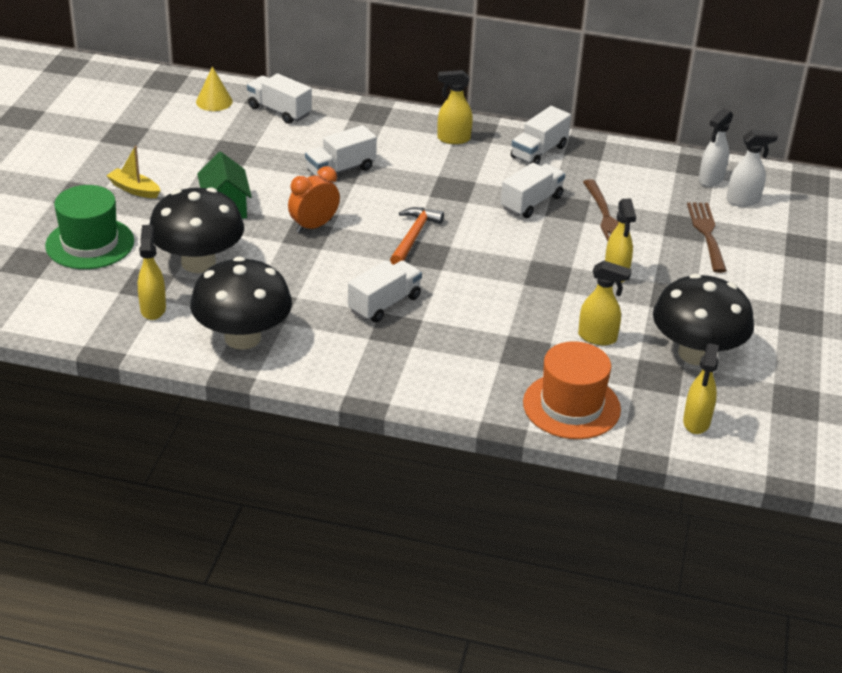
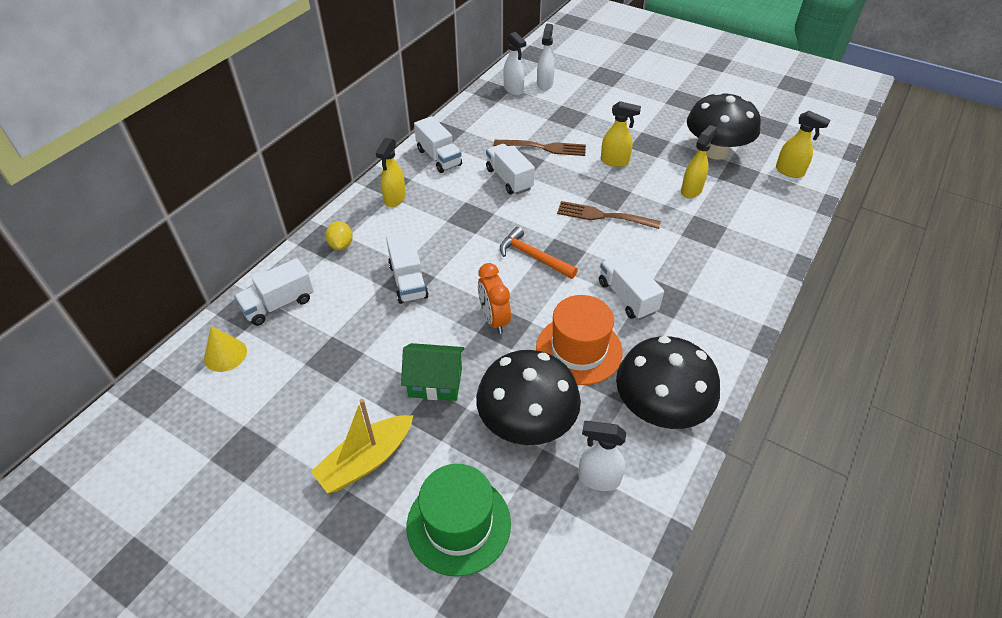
camera: 70 degrees left, 10 degrees up
yellow boat [106,146,161,198] -> yellow boat [311,399,413,493], size x1.54
yellow spray bottle [138,225,166,320] -> white spray bottle [578,421,626,491]
orange hat [523,341,621,439] -> orange hat moved to [536,295,622,385]
brown fork [687,203,727,273] -> brown fork moved to [557,201,661,229]
none -> yellow lemon [325,221,353,250]

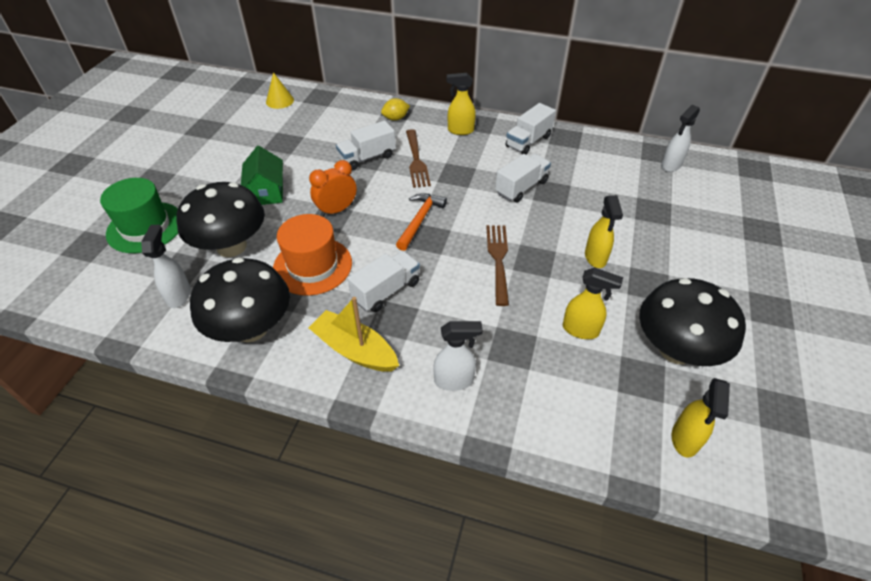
camera: 75 degrees right, 0 degrees up
white truck [234,258,314,326] -> none
yellow boat [311,399,413,493] -> yellow boat moved to [309,297,399,372]
brown fork [494,140,586,156] -> brown fork moved to [406,129,431,188]
white spray bottle [537,24,555,91] -> white spray bottle moved to [433,321,483,391]

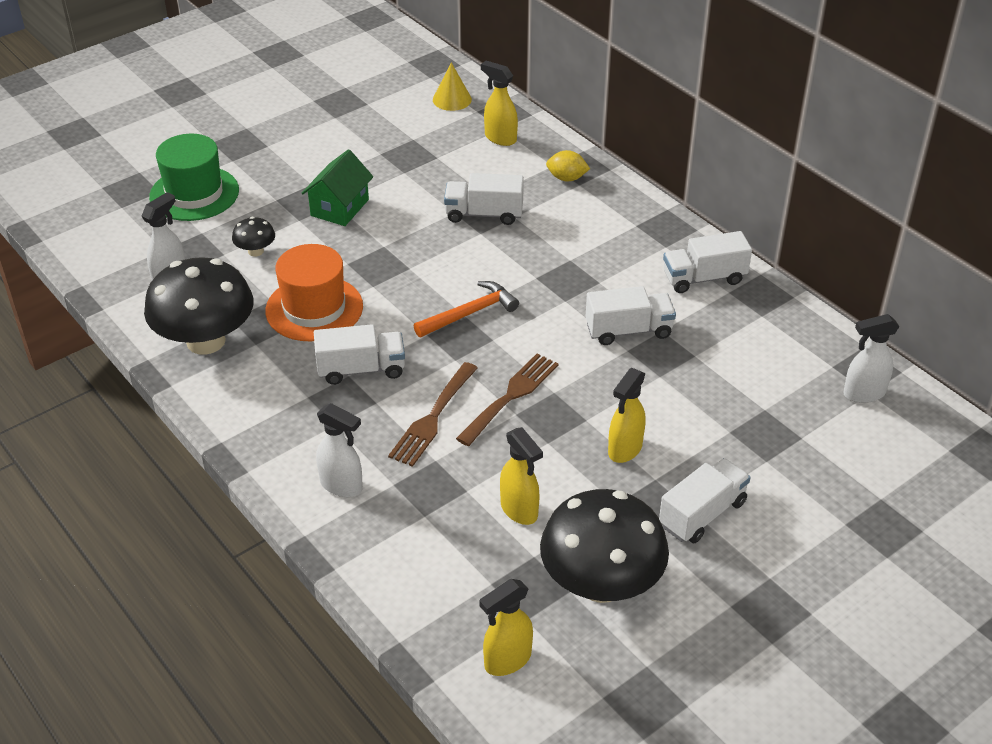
camera: 35 degrees right, 5 degrees down
black mushroom [177,182,265,257] -> black mushroom [232,217,275,257], size x0.43
orange clock [309,160,357,217] -> none
yellow boat [309,297,399,372] -> none
brown fork [406,129,431,188] -> brown fork moved to [388,362,478,467]
yellow spray bottle [447,73,476,135] -> yellow spray bottle moved to [481,61,518,146]
none -> white truck [659,458,751,543]

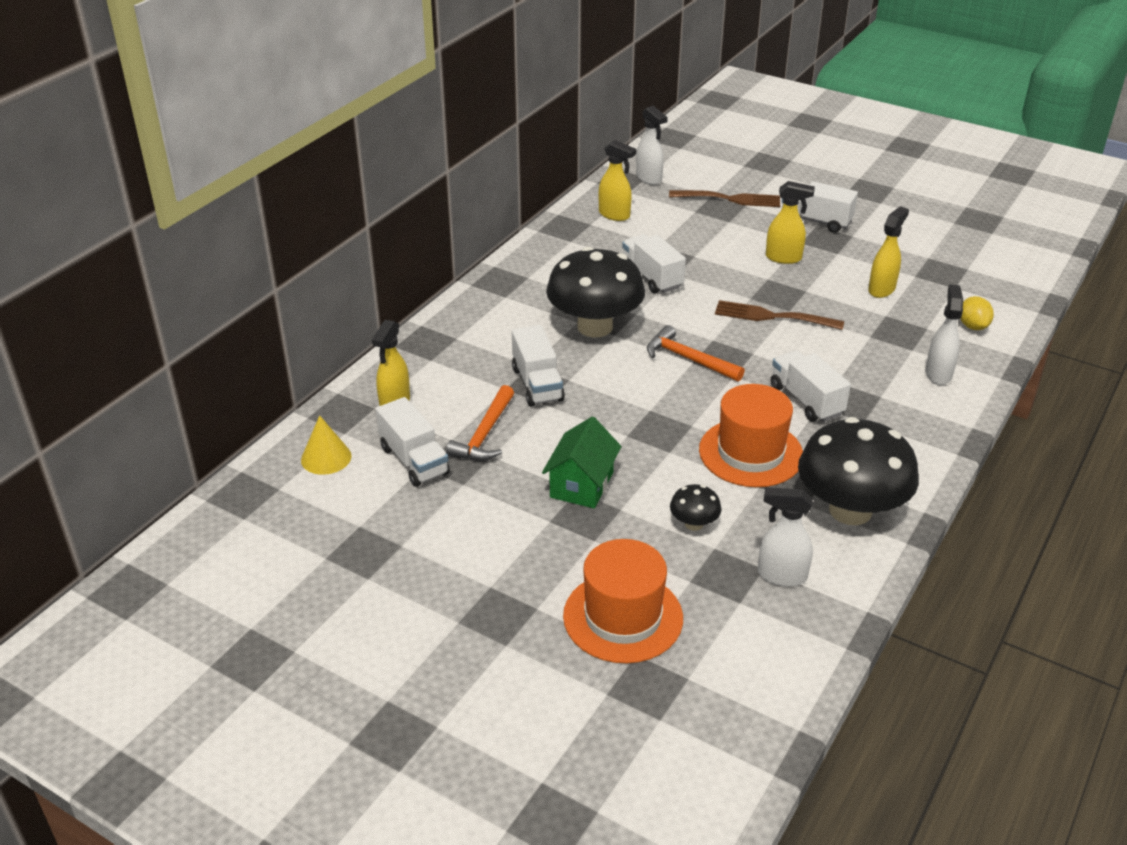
camera: 110 degrees left, 5 degrees down
green hat [149,134,239,221] -> orange hat [563,539,683,663]
green house [302,149,373,226] -> green house turned 75 degrees counterclockwise [542,417,622,509]
brown fork [388,362,478,467] -> brown fork moved to [669,190,780,207]
yellow spray bottle [479,579,533,676] -> yellow spray bottle moved to [599,140,636,221]
black mushroom [540,489,669,603] -> black mushroom moved to [546,247,645,337]
yellow lemon [546,150,590,181] -> yellow lemon moved to [960,296,994,330]
white truck [663,231,752,293] -> white truck moved to [376,397,450,487]
none -> orange hammer [446,385,514,461]

